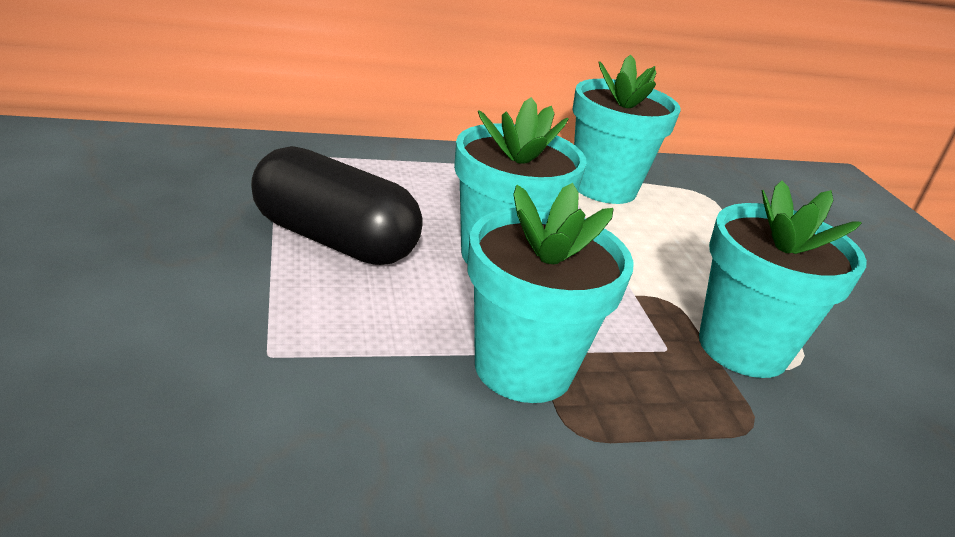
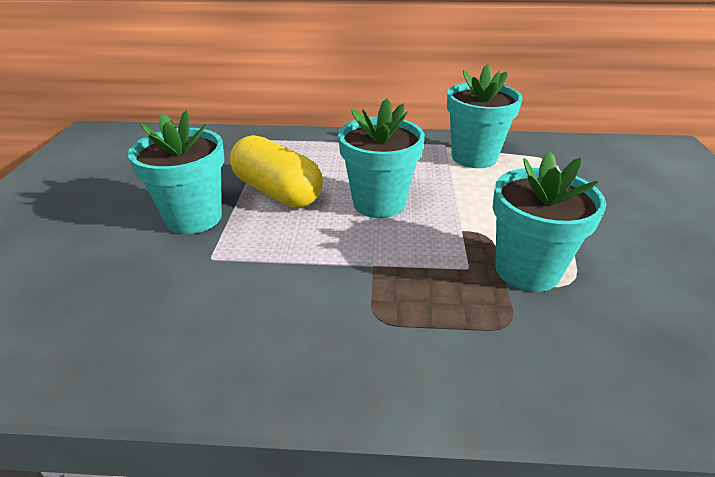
camera: 20 degrees right, 5 degrees up
black capsule [251,146,423,265] -> yellow capsule [230,135,323,208]
turquoise flower pot [468,183,634,403] -> turquoise flower pot moved to [128,110,224,234]

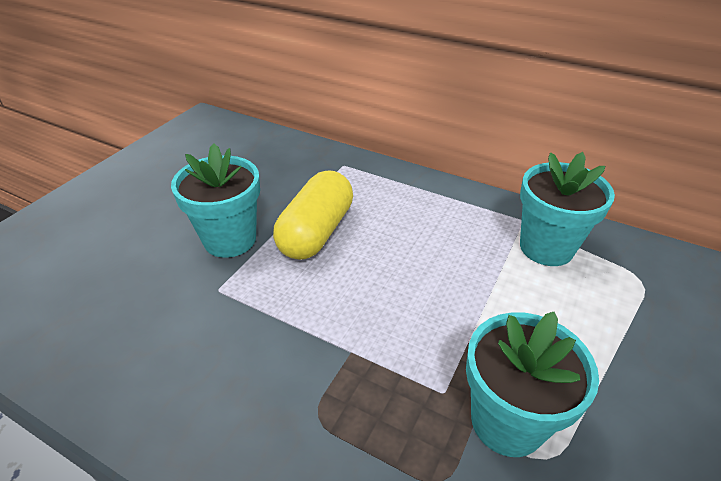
camera: 25 degrees right, 5 degrees up
yellow capsule [230,135,323,208] -> yellow capsule turned 45 degrees clockwise [273,170,353,260]
turquoise flower pot [338,99,425,218] -> none

